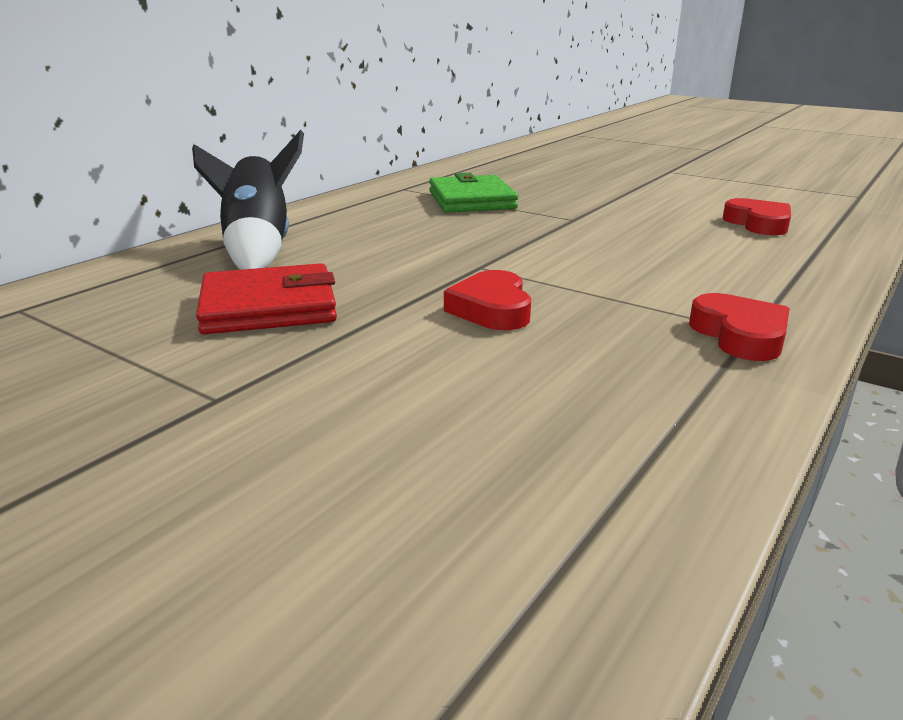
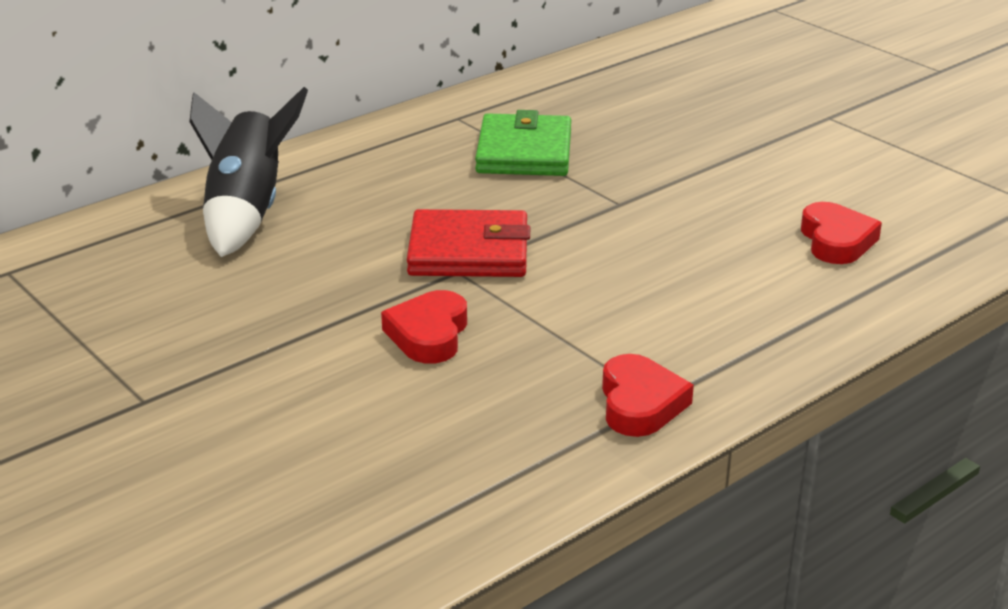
camera: 15 degrees right, 5 degrees up
red wallet [196,263,337,334] -> red wallet moved to [407,209,530,277]

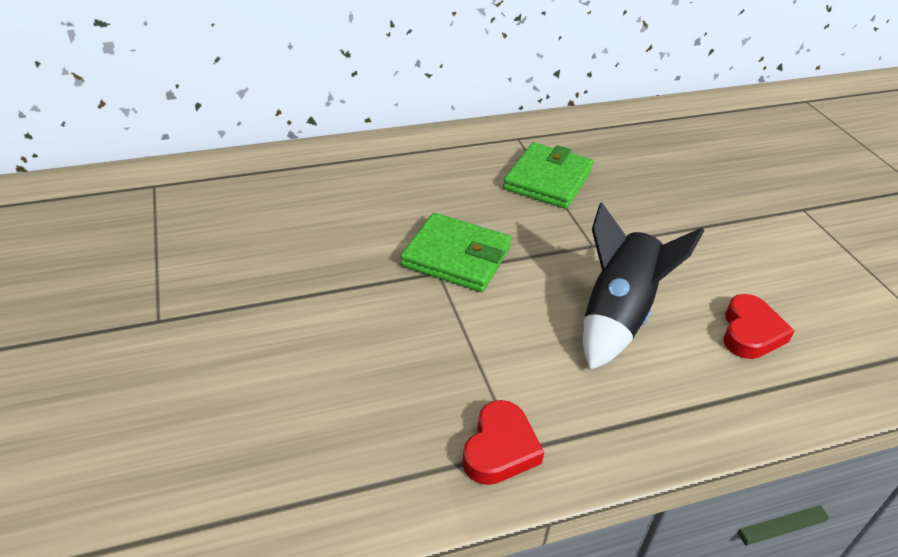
camera: 20 degrees right, 10 degrees up
black rocket [189,87,308,257] -> black rocket moved to [583,202,705,370]
red heart [381,290,467,364] -> none
red wallet [407,209,530,277] -> green wallet [401,213,512,292]

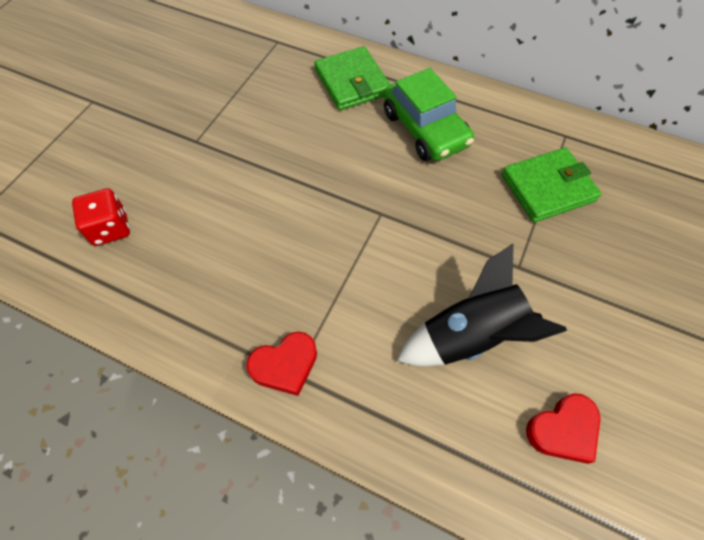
camera: 45 degrees right, 20 degrees up
green wallet [401,213,512,292] -> green wallet moved to [314,46,391,110]
none -> red dice [72,188,130,246]
none -> green car [384,68,474,161]

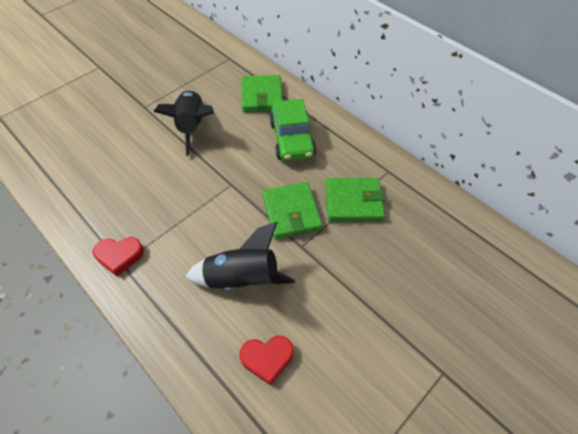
camera: 20 degrees right, 5 degrees down
red dice [72,188,130,246] -> none
none -> black rocket [154,90,214,156]
none -> green wallet [263,182,322,240]

